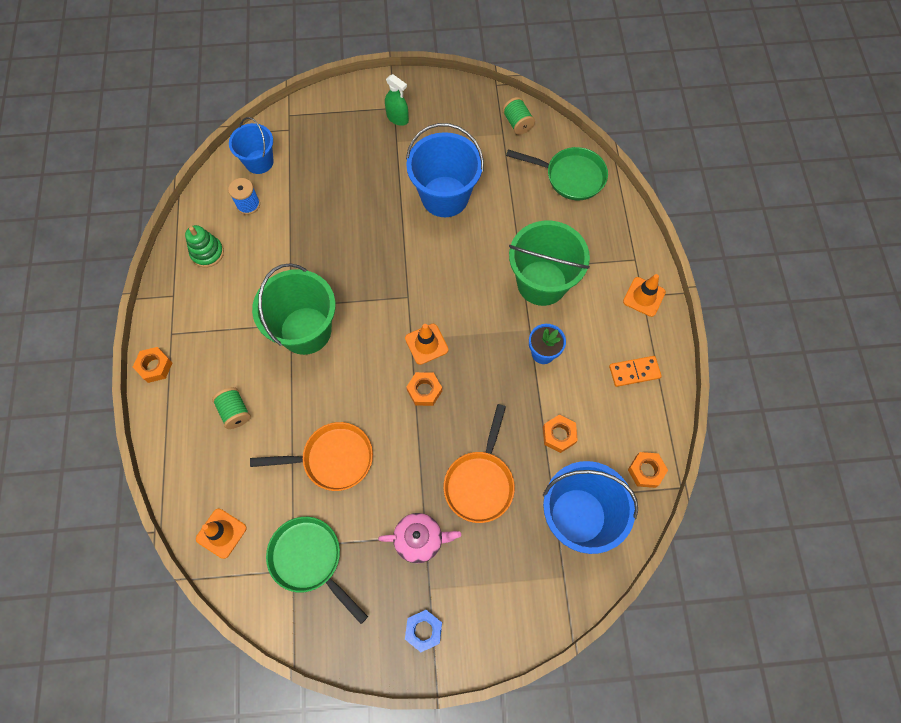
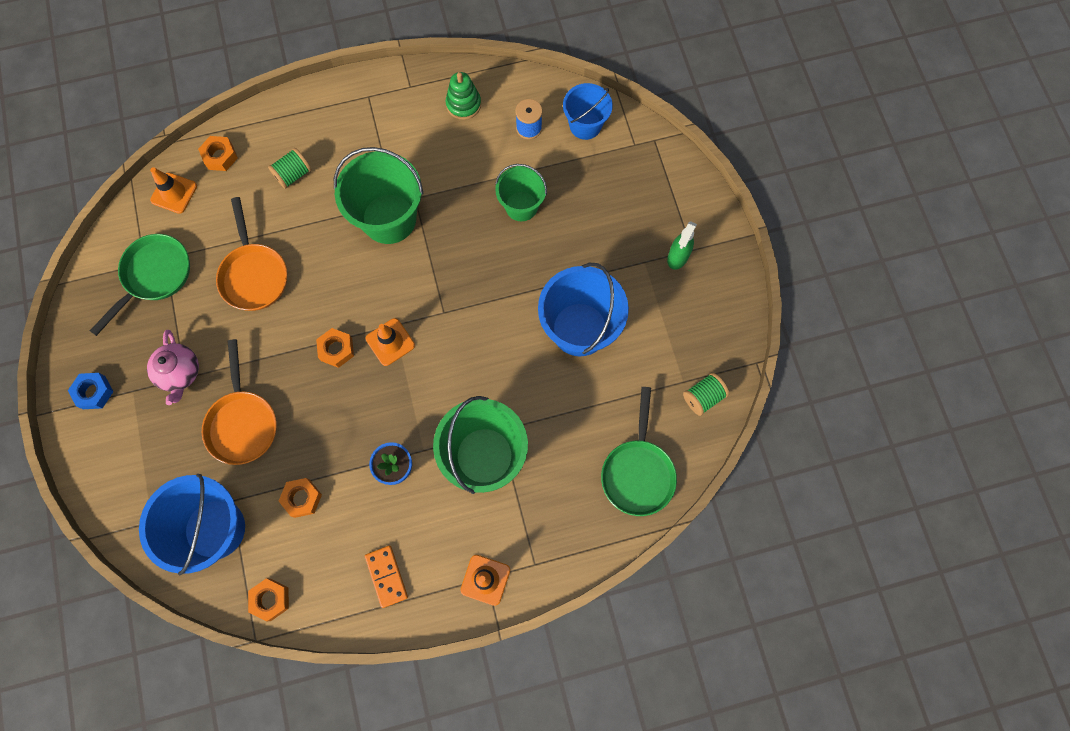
camera: 80 degrees right, 5 degrees up
orange nut [133,347,172,383] -> orange nut moved to [198,136,238,171]
orange pan [443,404,515,523] -> orange pan turned 105 degrees counterclockwise [202,339,277,465]
none -> green bucket [495,164,547,221]

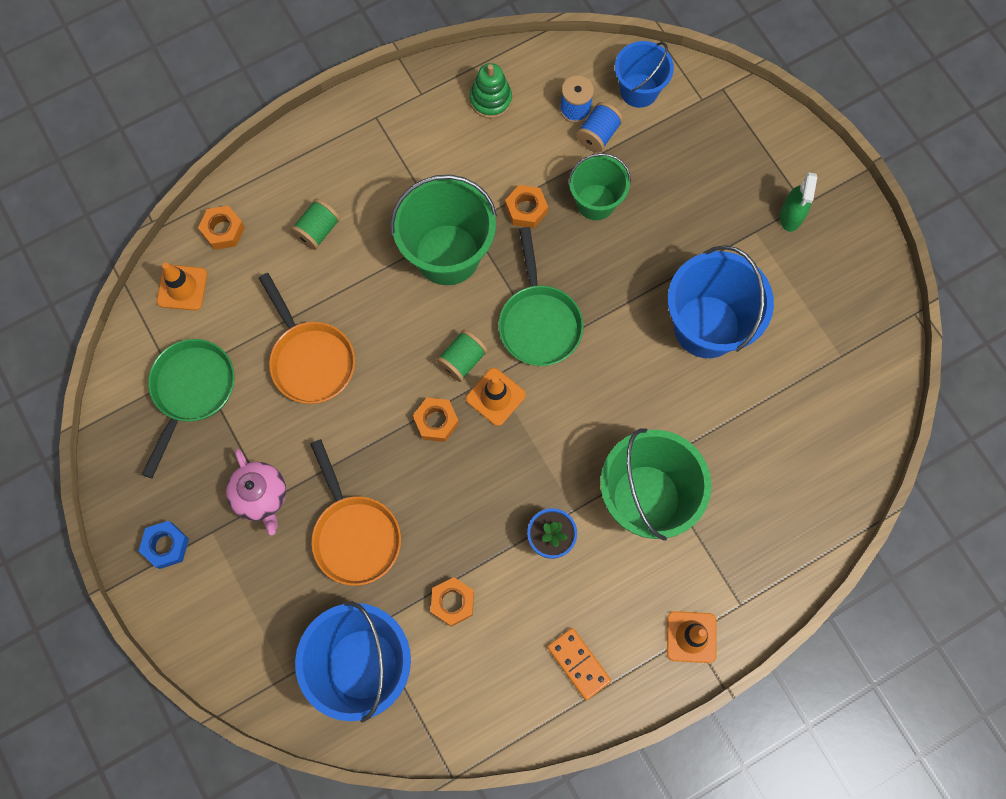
camera: 15 degrees left, 0 degrees up
orange nut [248,578,289,622] -> orange nut moved to [505,185,548,228]
green pan [601,387,677,516] -> green pan moved to [498,227,584,366]
green spool [683,373,729,416] -> green spool moved to [436,330,488,382]
none -> blue spool [576,102,623,153]

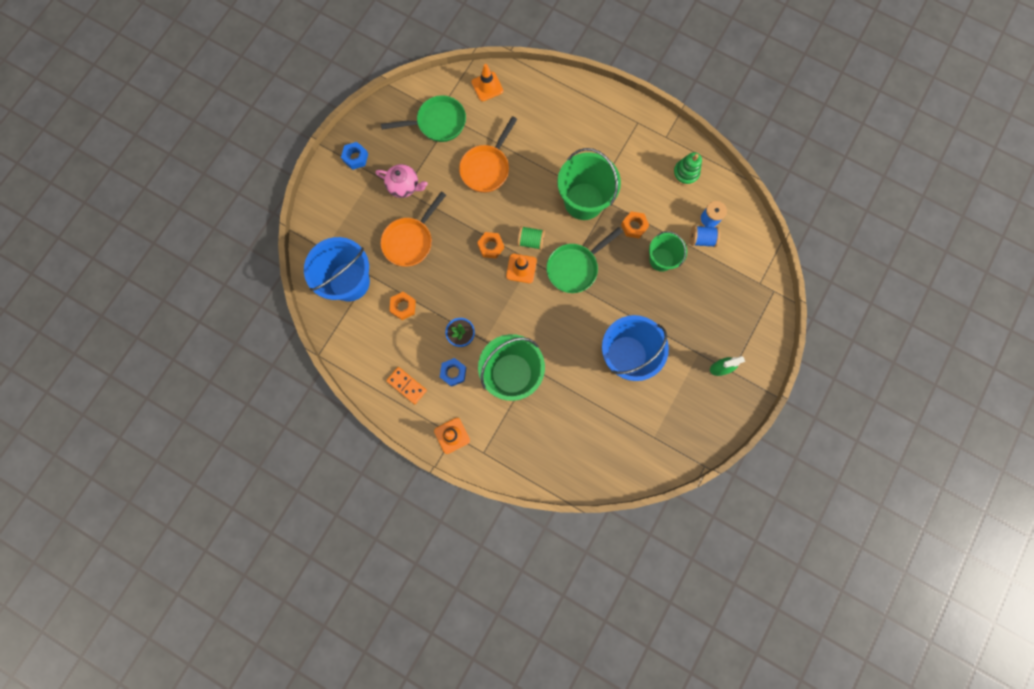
camera: 60 degrees right, 5 degrees up
orange nut [198,206,245,250] -> none
pink teapot [226,449,286,535] -> pink teapot turned 105 degrees counterclockwise [376,164,428,198]
green spool [291,199,340,250] -> none
orange domino [547,628,611,700] -> orange domino turned 75 degrees counterclockwise [386,367,427,404]
blue bucket [615,41,674,108] -> none
none -> blue nut [440,358,466,387]

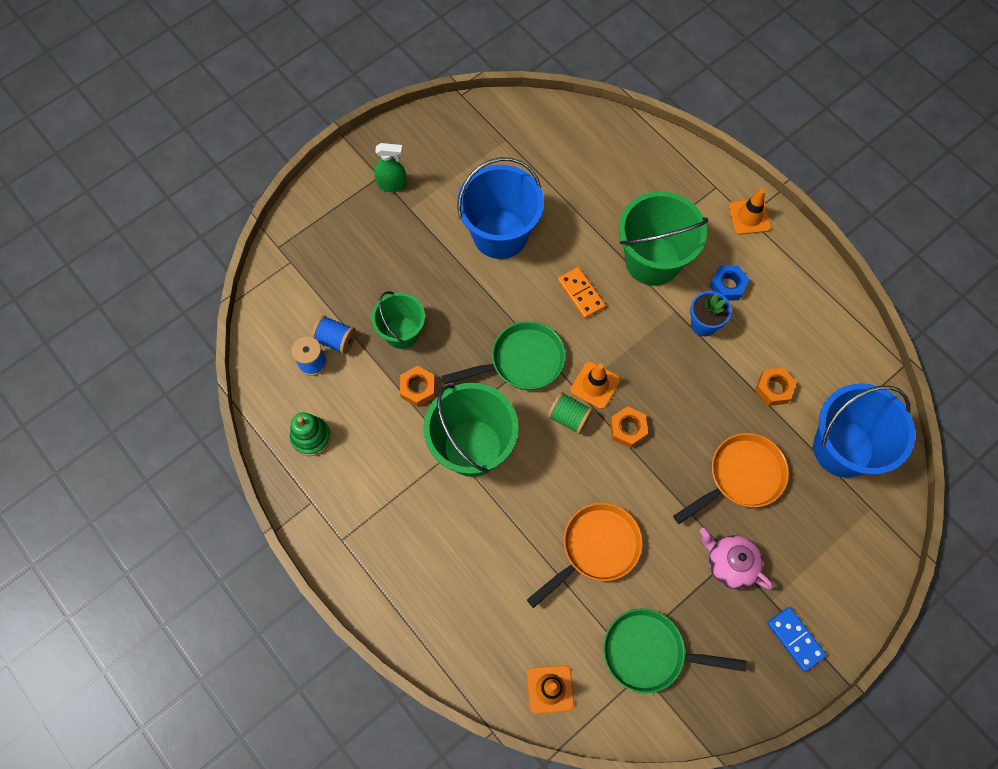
camera: 160 degrees left, 10 degrees down
blue nut [341,142,368,170] -> blue domino [767,607,827,672]
orange domino [386,367,427,404] -> orange domino moved to [558,267,606,319]

